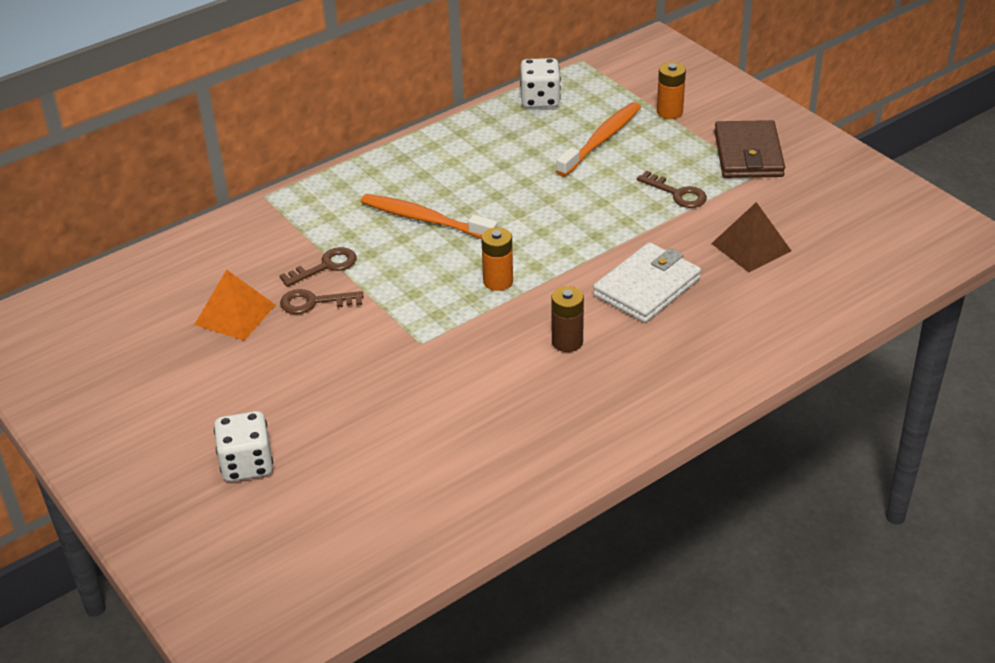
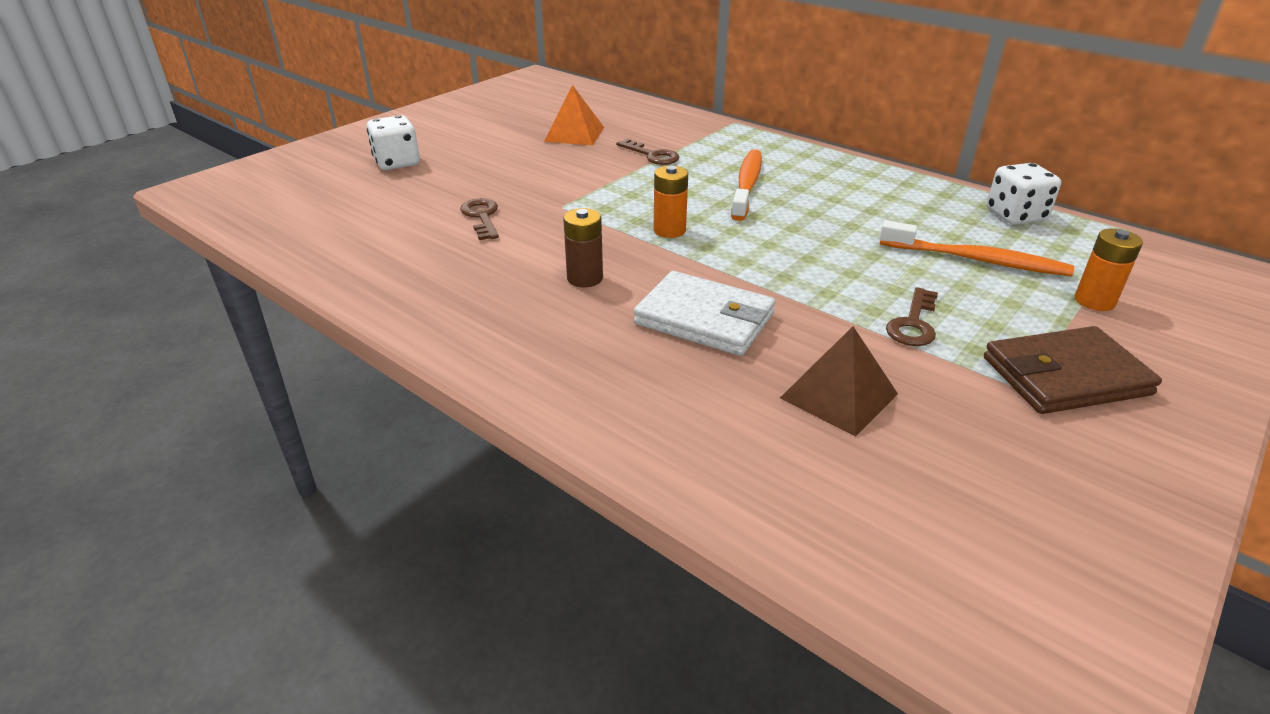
camera: 75 degrees right, 5 degrees down
brown key [280,289,364,314] -> brown key moved to [460,198,499,240]

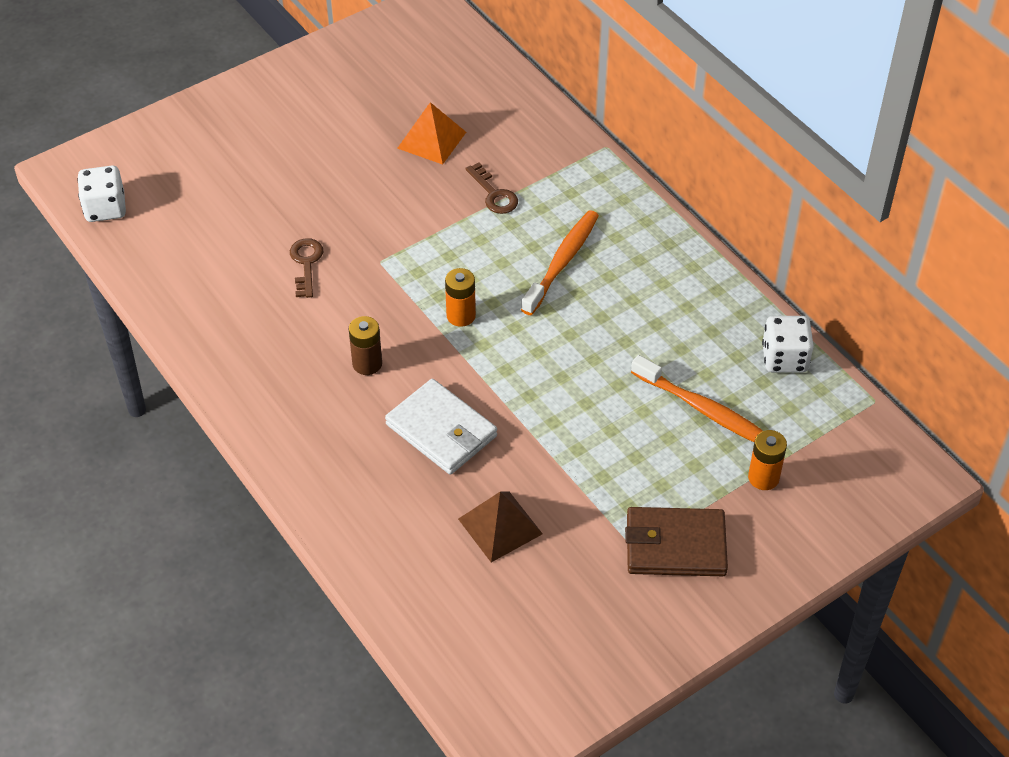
camera: 15 degrees right, 15 degrees up
white dice [367,115,420,170] -> white dice moved to [77,165,126,222]
brown key [886,287,938,346] -> none

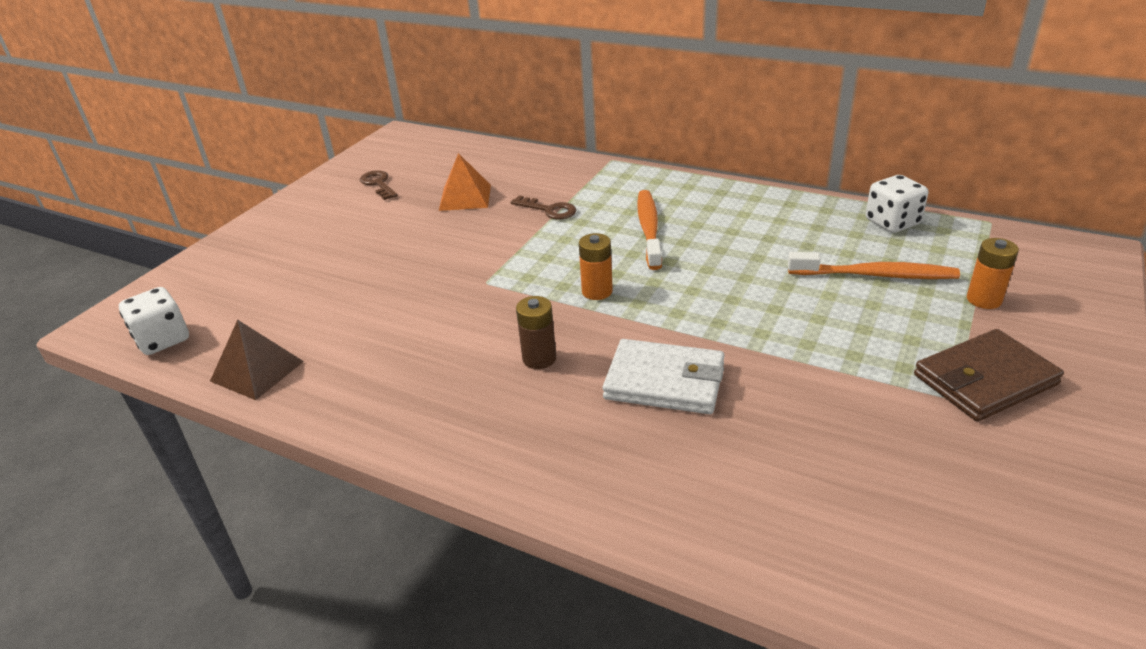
camera: 25 degrees left, 15 degrees down
brown key [290,238,323,298] -> brown key moved to [360,170,398,200]
brown pyramid [458,491,543,562] -> brown pyramid moved to [210,320,304,400]

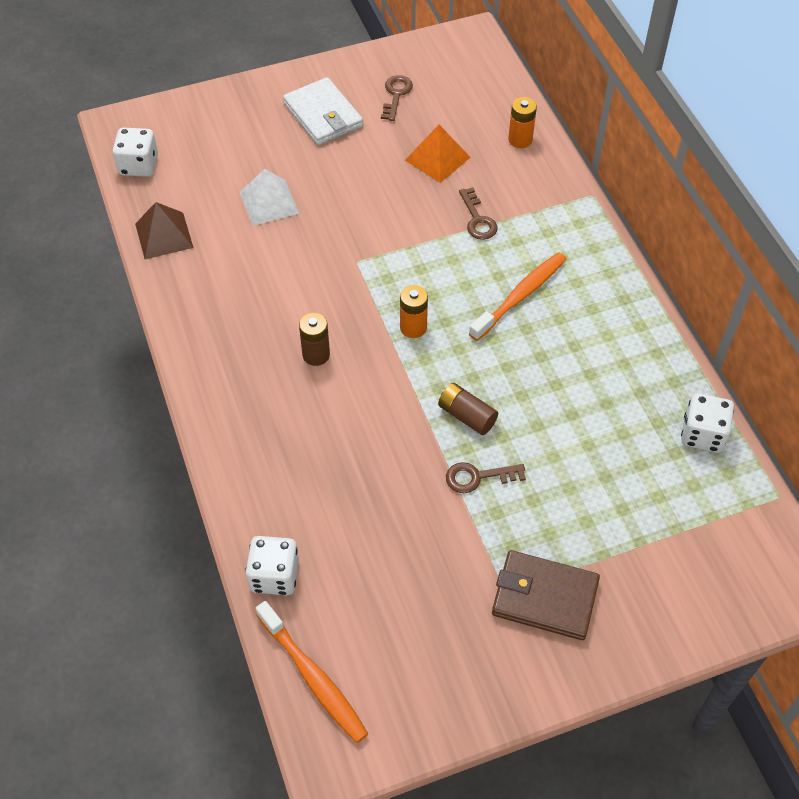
camera: 40 degrees right, 20 degrees up
white wallet [603,339,725,414] -> white wallet moved to [283,77,363,145]
orange toothbrush [788,252,960,279] -> orange toothbrush moved to [255,601,368,743]
orange battery [967,238,1019,309] -> orange battery moved to [508,97,537,148]
none -> white pyramid [240,169,299,226]
none -> white dice [245,536,299,595]
none -> brown battery [438,383,498,435]
none -> brown key [446,462,526,493]

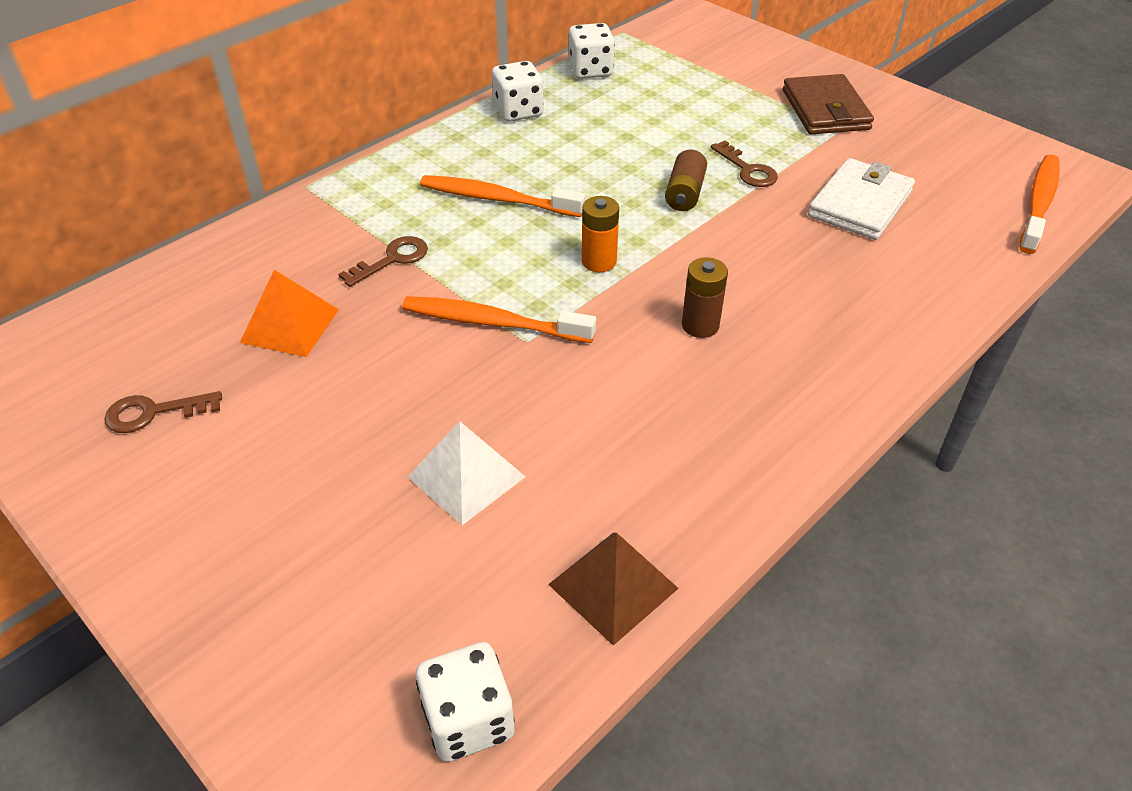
camera: 115 degrees left, 10 degrees down
white dice [245,536,299,595] -> white dice moved to [492,61,544,122]
white wallet [283,77,363,145] -> white wallet moved to [808,158,915,240]
orange battery [508,97,537,148] -> none
none -> orange toothbrush [402,296,596,343]

